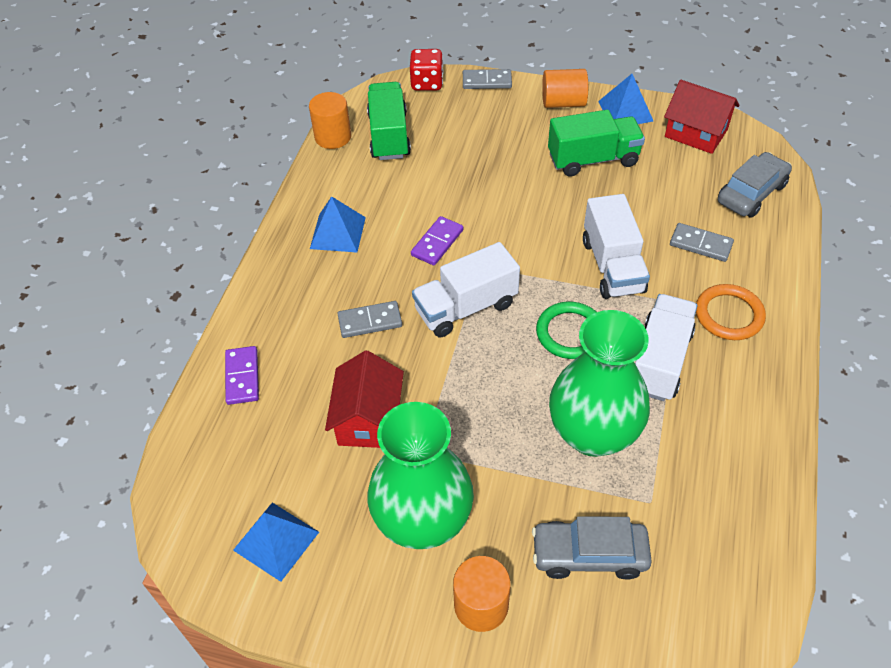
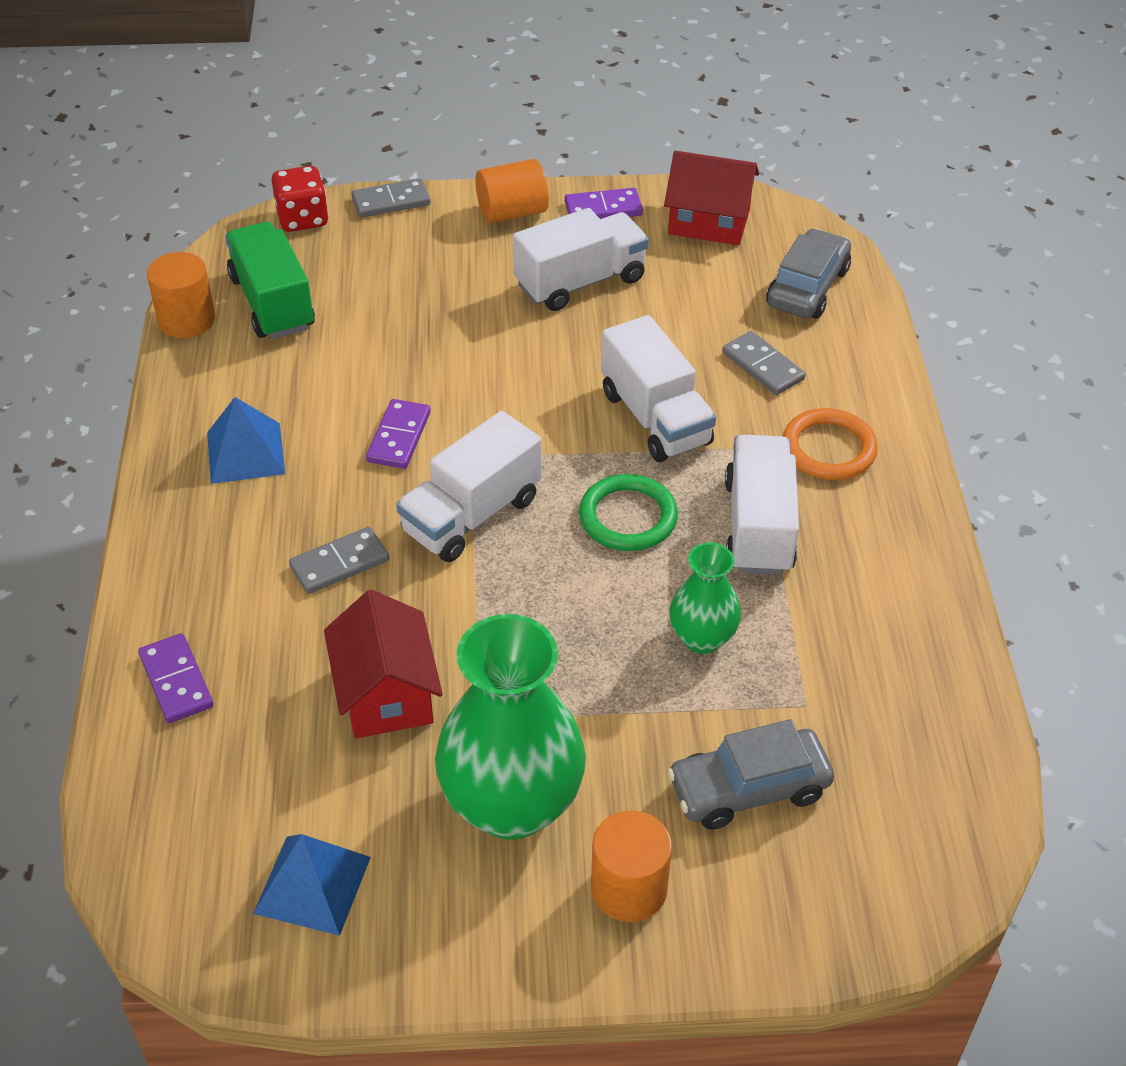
camera: 20 degrees left, 5 degrees down
green truck [548,110,645,177] -> white truck [513,208,649,311]
green vase [549,310,650,457] -> green vase [670,542,741,654], size x0.53
blue pyramid [598,74,654,124] -> purple domino [565,188,643,219]
grey domino [670,223,734,262] -> grey domino turned 45 degrees clockwise [722,331,806,395]

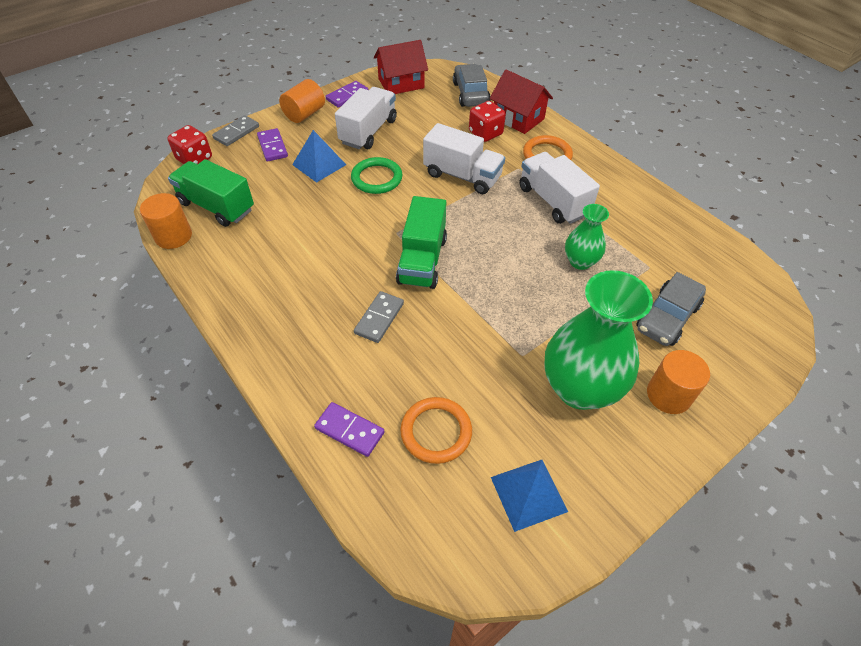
camera: 35 degrees left, 5 degrees up
blue pyramid [207,397,285,484] -> blue pyramid moved to [292,130,346,183]
red house [324,590,443,738] -> red house moved to [490,69,553,134]
purple domino [366,399,431,469] -> purple domino moved to [257,128,288,161]
white truck [396,411,542,562] -> green truck [396,196,447,289]
green ring [579,474,678,551] -> green ring moved to [351,157,402,194]
grey domino [722,331,806,395] -> red dice [469,101,506,142]
none -> orange ring [400,397,472,464]

